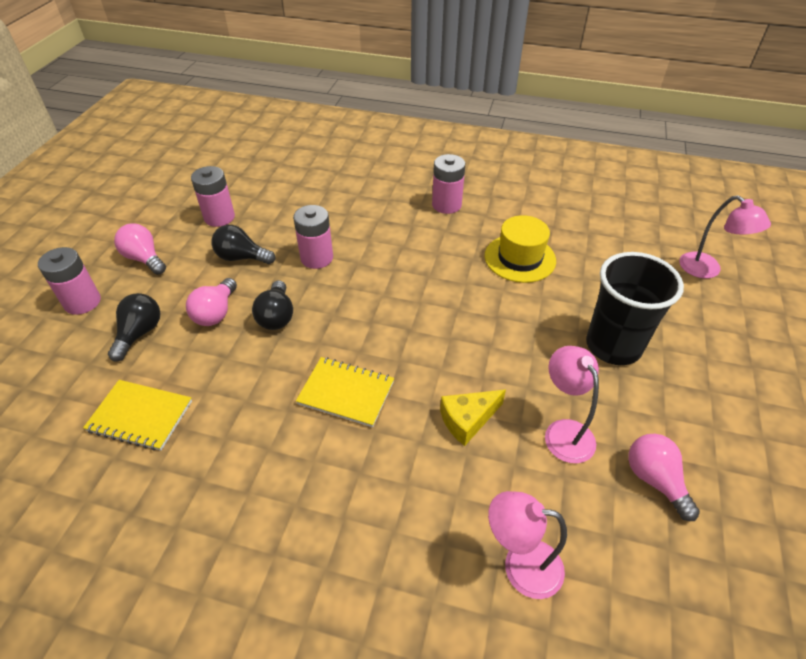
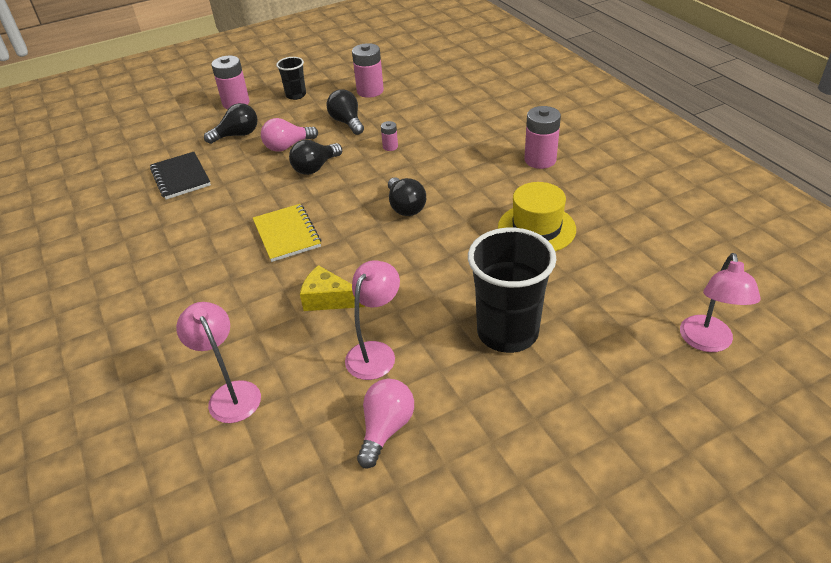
camera: 50 degrees right, 5 degrees down
yellow notebook [83,380,192,451] -> black notebook [150,152,211,199]
pink light bulb [114,223,166,275] -> black cup [276,57,306,100]
pink battery [293,205,333,269] -> pink battery [381,121,398,151], size x0.51
none -> black light bulb [388,177,426,216]

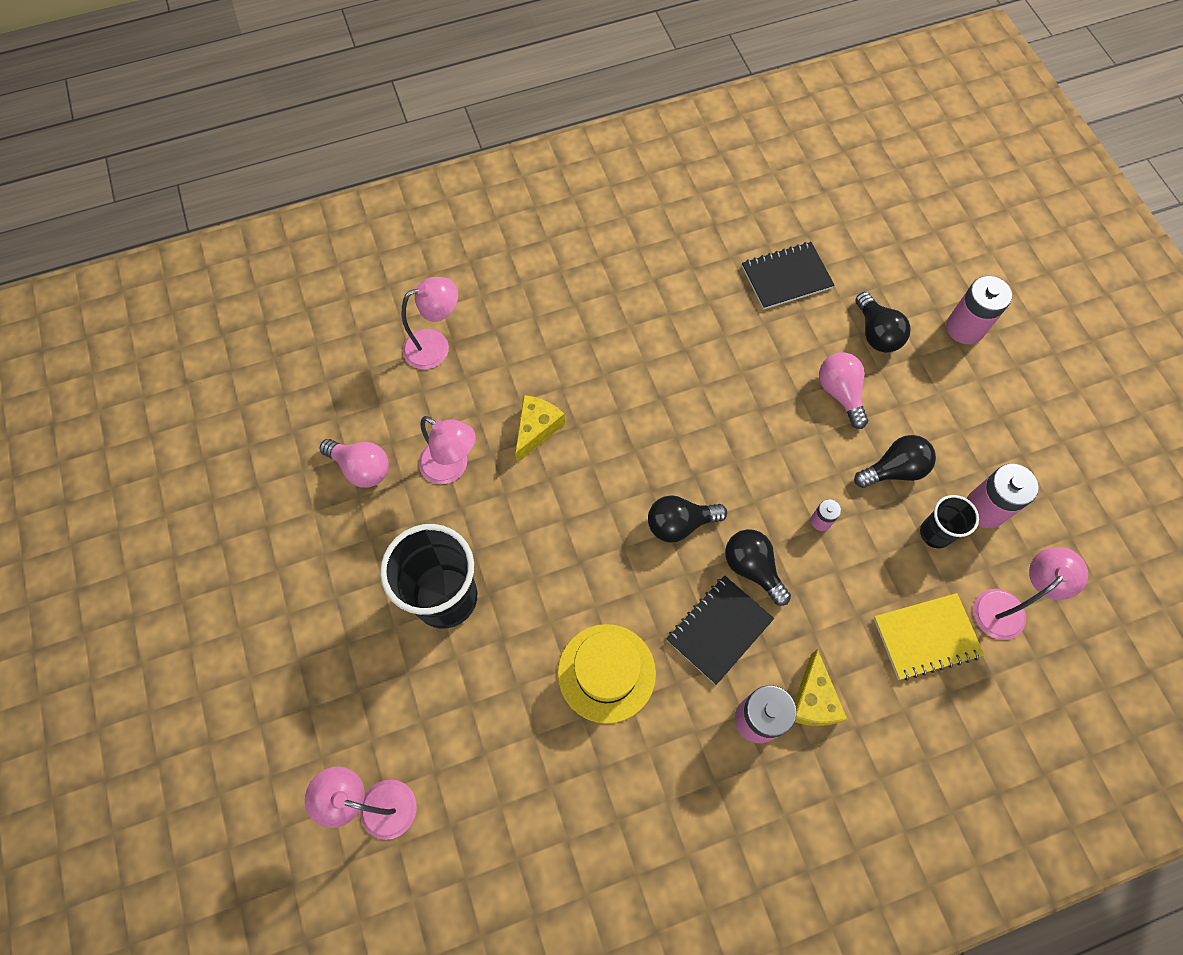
camera: 95 degrees right, 25 degrees up
yellow notebook [253,204,321,262] -> yellow notebook moved to [874,593,984,681]
black cup [276,57,306,100] -> black cup moved to [920,495,979,548]
black light bulb [289,140,342,175] -> black light bulb moved to [725,529,791,606]
none -> black notebook [666,575,774,685]
none -> yellow cheese [794,649,847,726]
none -> pink lamp [973,547,1088,640]

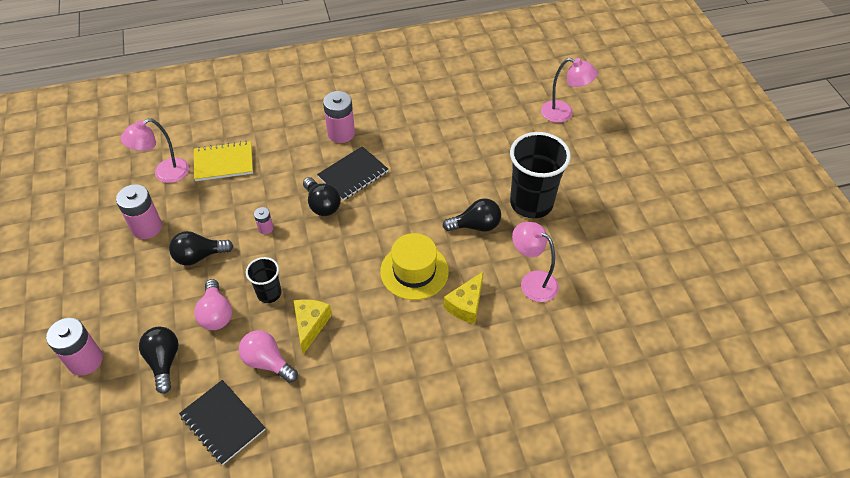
camera: 175 degrees left, 15 degrees down
pink light bulb [320,439,389,488] -> pink light bulb moved to [239,330,298,383]
pink lamp [402,277,458,369] -> none
yellow hat [558,624,656,724] -> yellow hat moved to [380,233,449,300]
black light bulb [648,495,727,543] -> black light bulb moved to [443,198,501,232]
black notebook [742,242,835,310] -> black notebook turned 60 degrees clockwise [179,380,265,465]
yellow cheese [794,649,847,726] -> yellow cheese moved to [293,299,332,355]
black cup [920,495,979,548] -> black cup moved to [246,257,281,303]

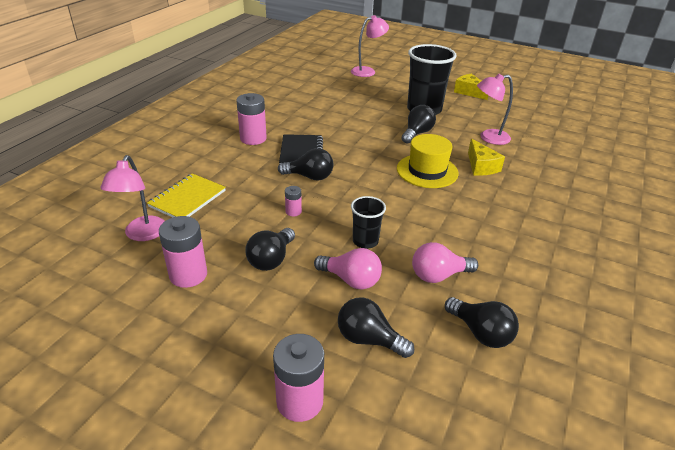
camera: 50 degrees left, 15 degrees down
black notebook [179,380,265,465] -> black light bulb [445,297,519,348]
yellow cheese [293,299,332,355] -> yellow cheese moved to [454,74,488,100]

